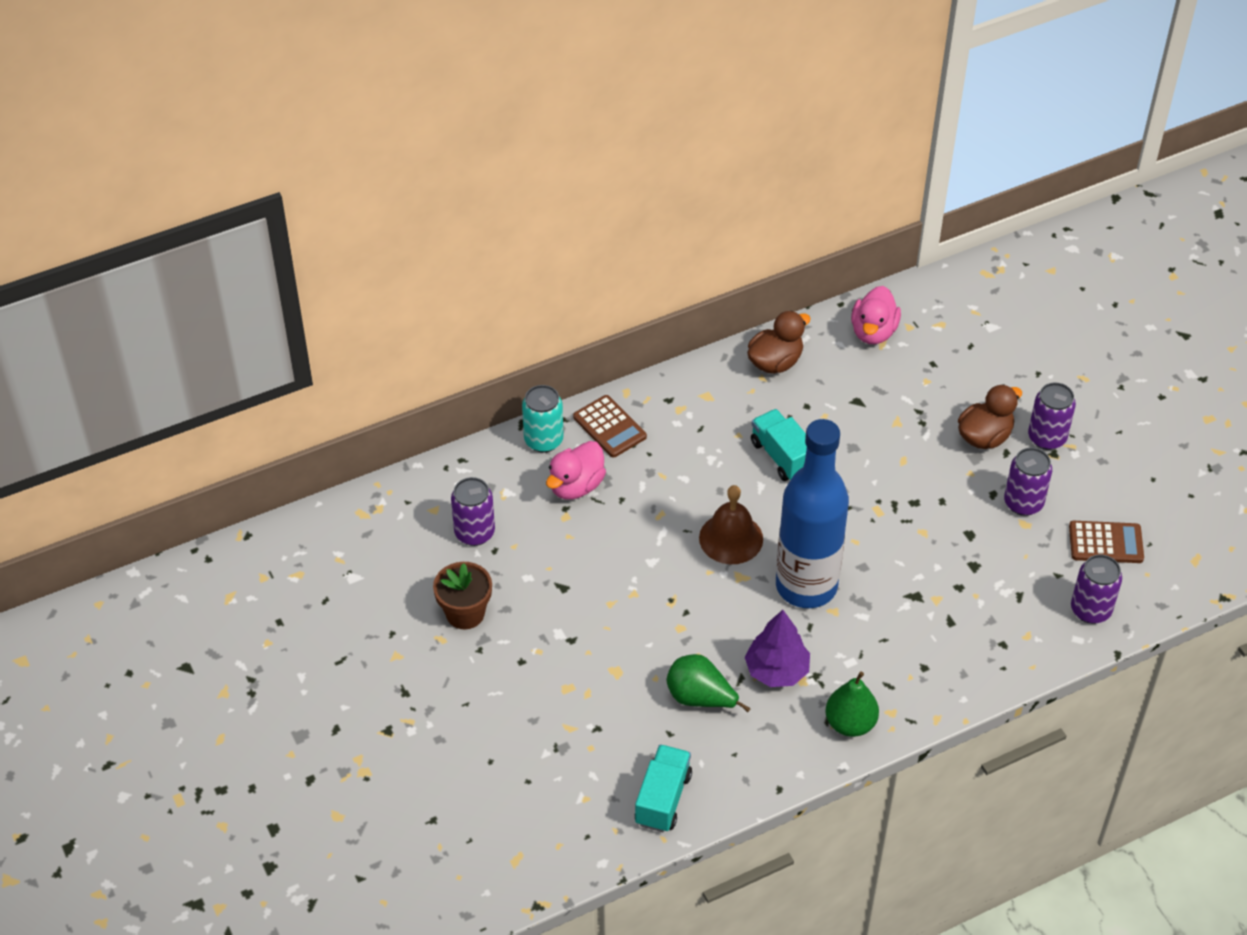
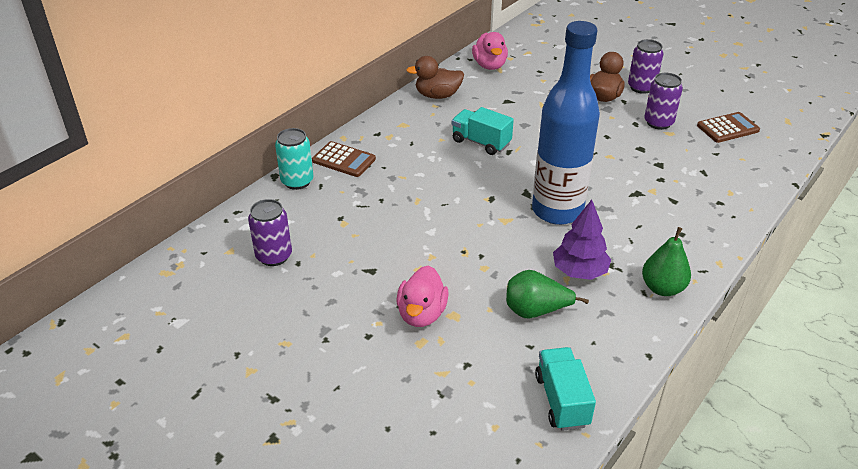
camera: 25 degrees left, 10 degrees down
brown flower pot [433,562,492,629] -> none
pink duck [546,441,606,499] -> pink duck moved to [397,265,449,327]
brown bell [699,485,763,564] -> none
brown duck [747,311,811,374] -> brown duck turned 120 degrees counterclockwise [406,56,464,99]
purple can [1071,554,1122,624] -> none

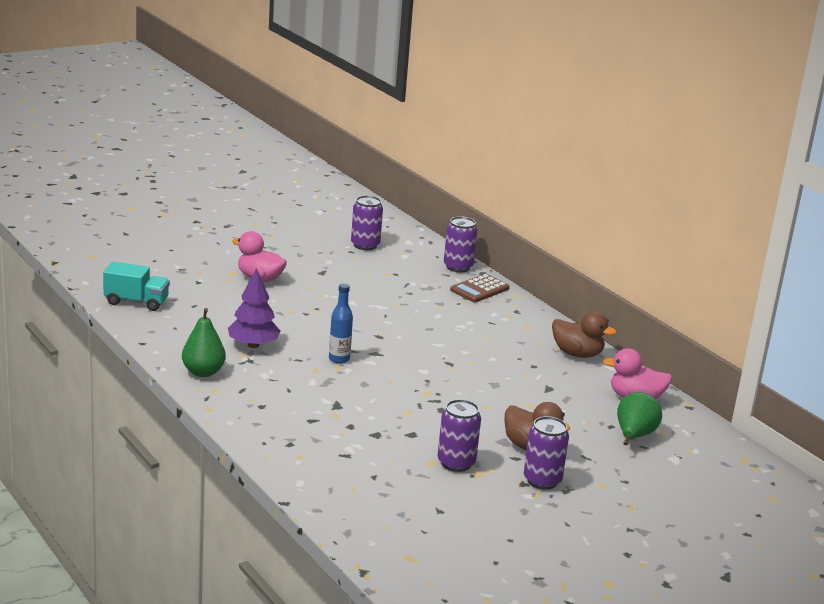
camera: 105 degrees right, 15 degrees down
turquoise can [275,128,314,190] -> purple can [444,216,477,273]
brown duck [406,56,464,99] -> brown duck turned 105 degrees clockwise [552,311,617,358]
turquoise truck [452,107,514,155] -> none
green pear [506,270,589,318] -> green pear moved to [617,392,662,445]
blue bottle [532,21,600,225] -> blue bottle [329,283,353,364], size x0.41
brown calculator [697,112,760,143] -> none

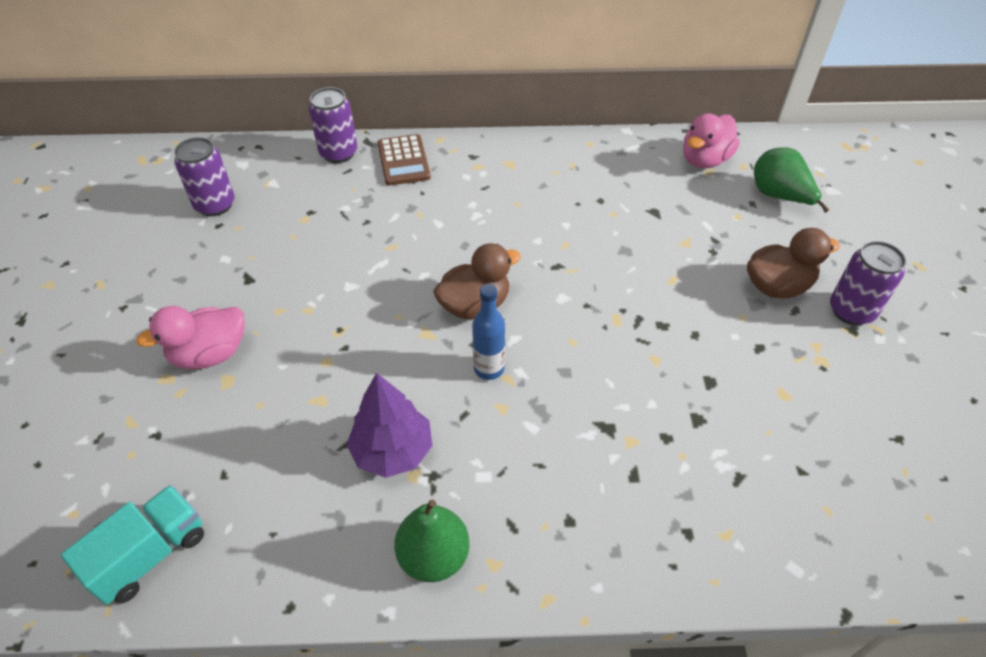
camera: 55 degrees left, 25 degrees up
purple can [438,399,481,472] -> none
brown duck [552,311,617,358] -> brown duck moved to [433,243,521,319]

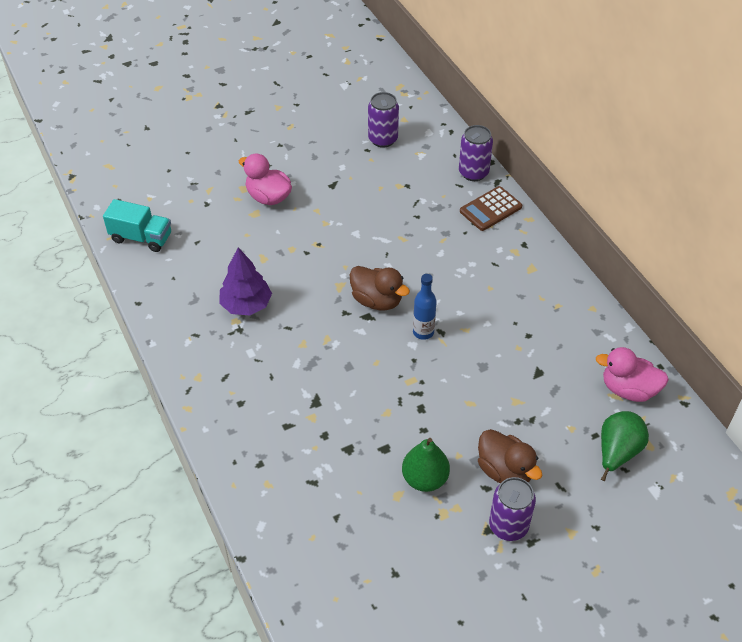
camera: 65 degrees right, 0 degrees up
green pear [394,500,470,582] -> green pear moved to [402,438,450,492]
blue bottle [472,284,505,380] -> blue bottle moved to [413,274,437,340]

